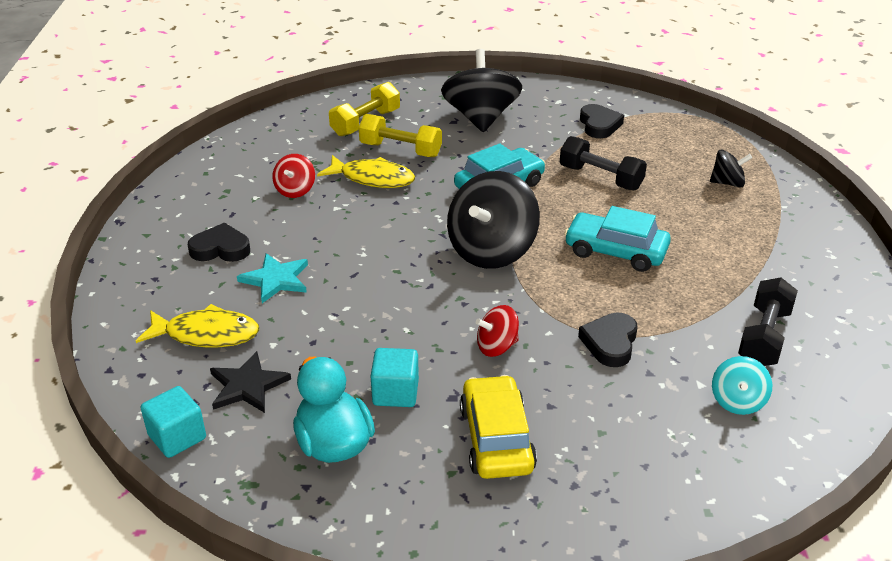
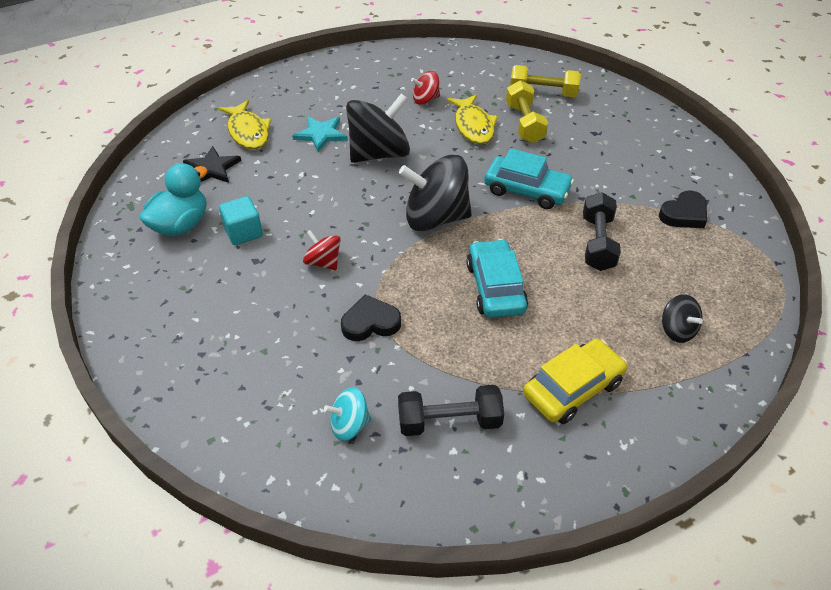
camera: 60 degrees right, 10 degrees up
turquoise cube [141,386,206,458] -> none
black heart [188,223,250,262] -> none
black spinning top [441,49,522,132] -> black spinning top moved to [346,93,410,163]
yellow car [460,375,537,479] -> yellow car moved to [523,339,627,424]

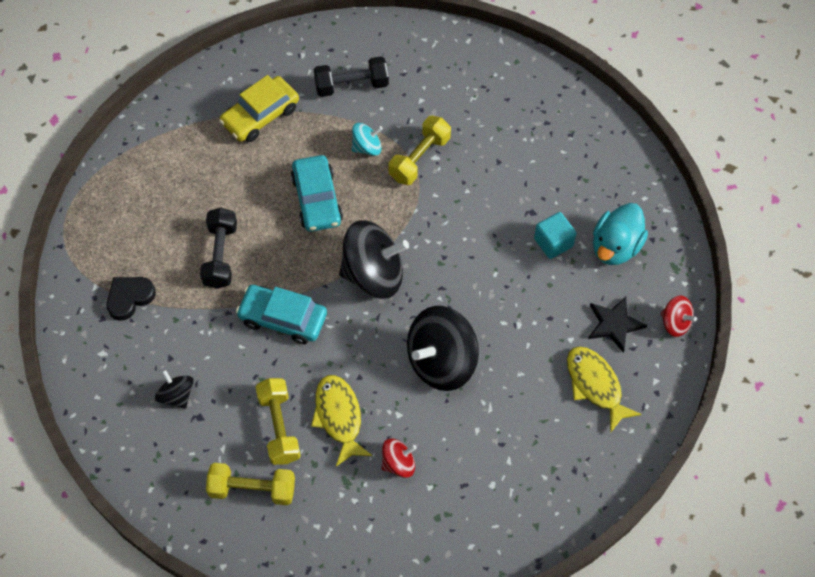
camera: 175 degrees right, 15 degrees up
turquoise star [292,116,348,152] -> none
red spinning top [303,230,341,270] -> red spinning top moved to [661,296,697,337]
turquoise spinning top [324,387,371,441] -> turquoise spinning top moved to [352,123,383,156]
black heart [341,294,401,341] -> yellow dumbbell [389,116,451,185]
black spinning top [662,294,703,343] -> black spinning top moved to [155,369,194,409]

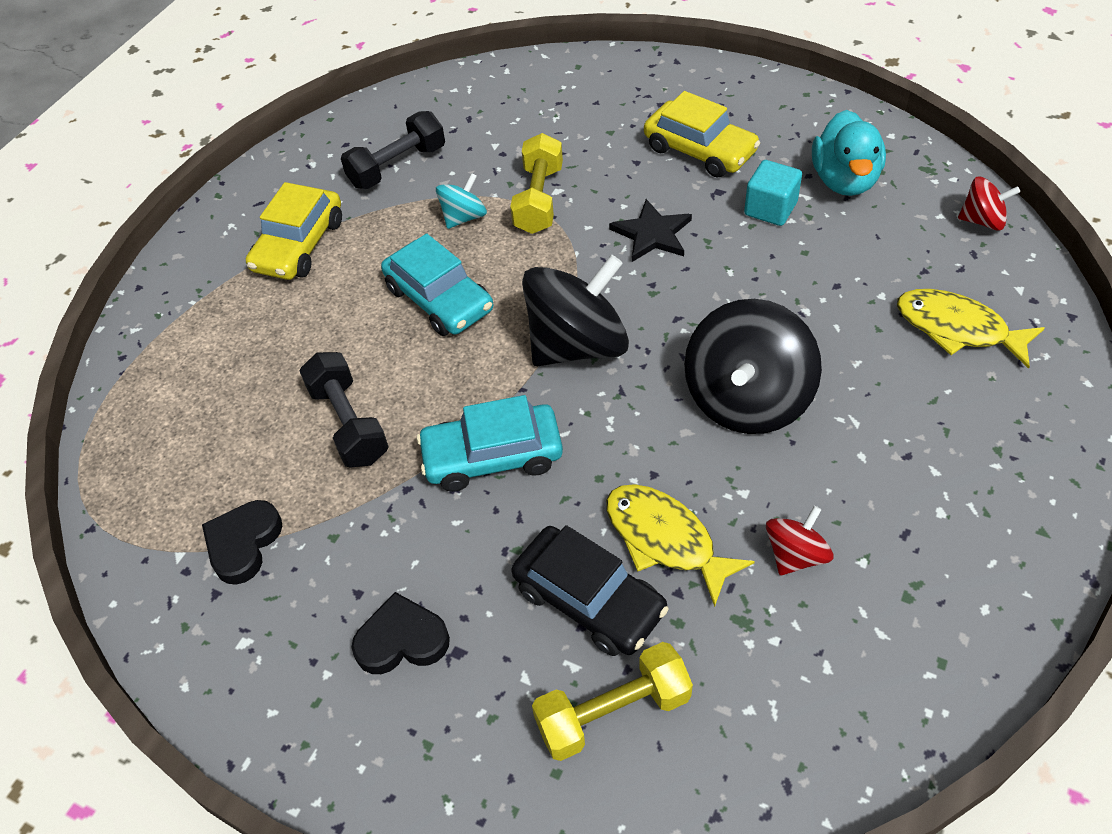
camera: 25 degrees left, 10 degrees down
black spinning top [155,369,194,409] -> black heart [351,592,450,674]
yellow dumbbell [256,378,301,465] -> black car [511,525,669,656]
black star [588,297,647,353] -> black star moved to [609,199,692,262]
none -> yellow car [644,91,760,177]

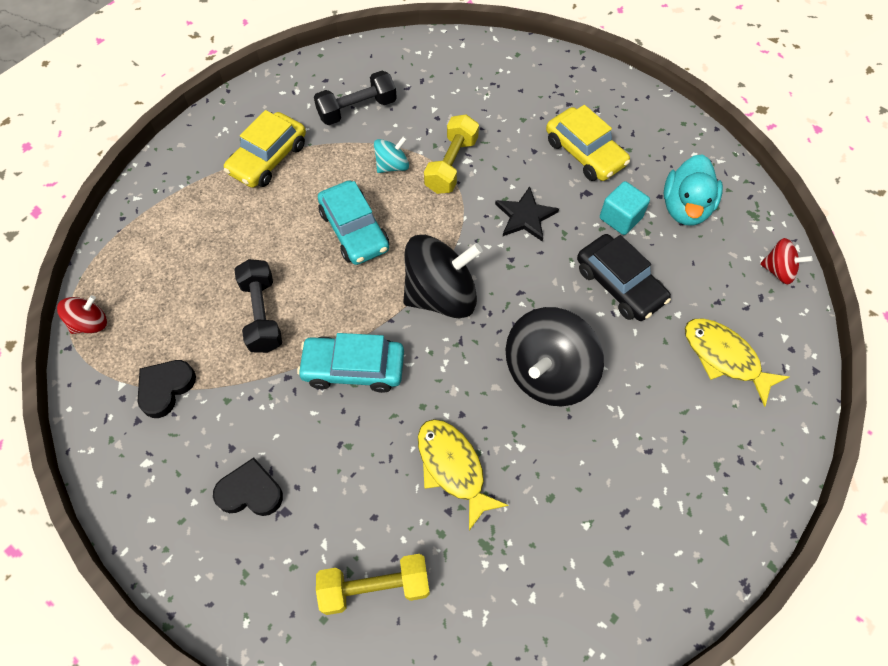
camera: 10 degrees right, 10 degrees up
black car [511,525,669,656] -> black car moved to [577,234,671,321]
red spinning top [766,506,834,575] -> red spinning top moved to [57,295,107,334]

